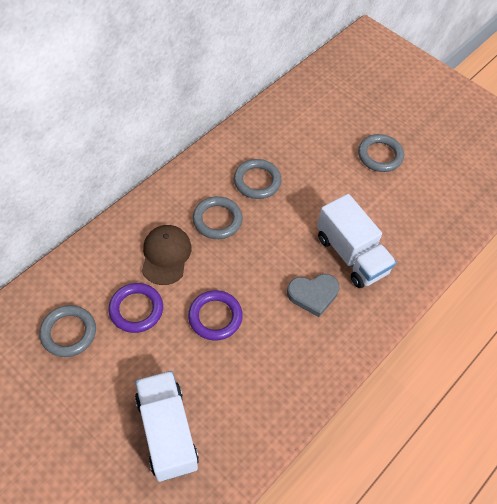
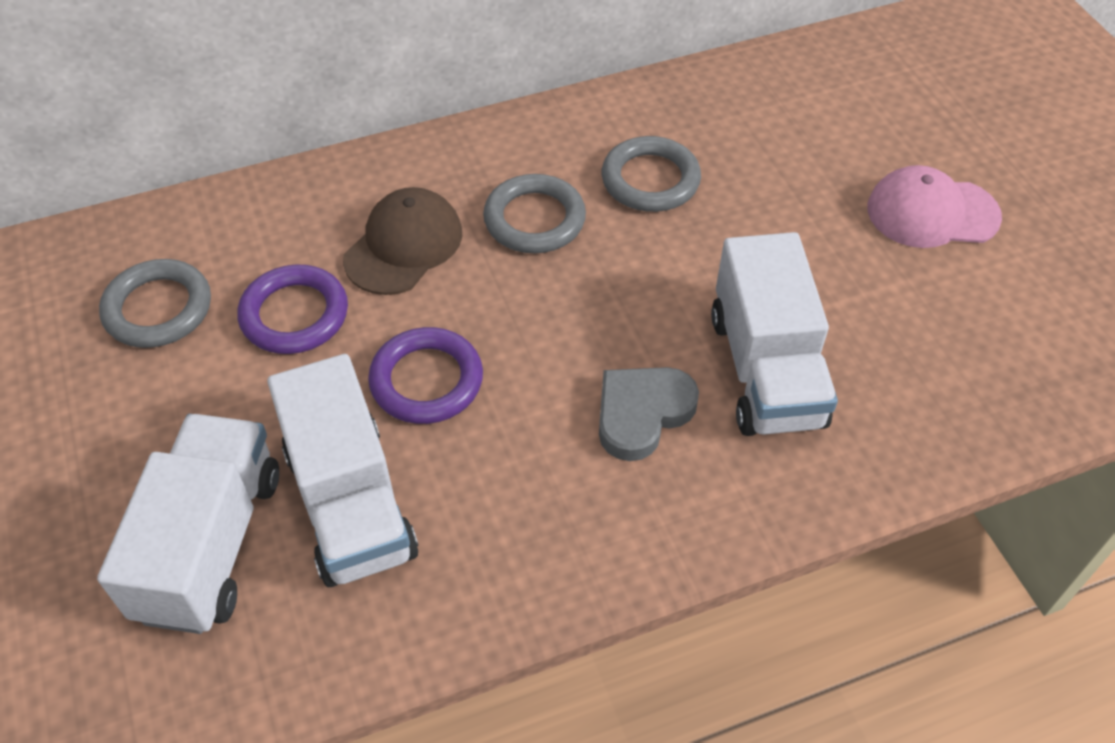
camera: 30 degrees right, 5 degrees down
grey heart [287,274,339,317] -> grey heart turned 120 degrees clockwise [599,367,699,461]
grey ring [358,134,404,172] -> pink cap [867,165,1002,248]
none -> white truck [267,354,418,587]

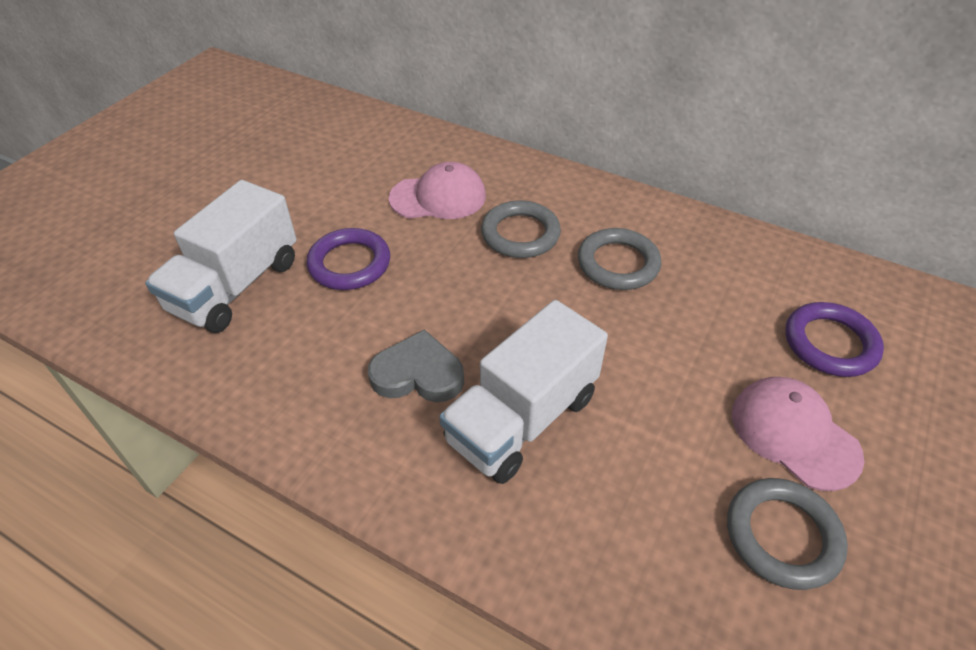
camera: 50 degrees right, 5 degrees down
white truck [97,414,279,634] -> none
grey ring [99,259,211,348] -> grey ring moved to [727,478,848,590]
purple ring [237,265,348,354] -> purple ring moved to [785,302,884,377]
brown cap [343,187,462,295] -> pink cap [389,162,486,219]

